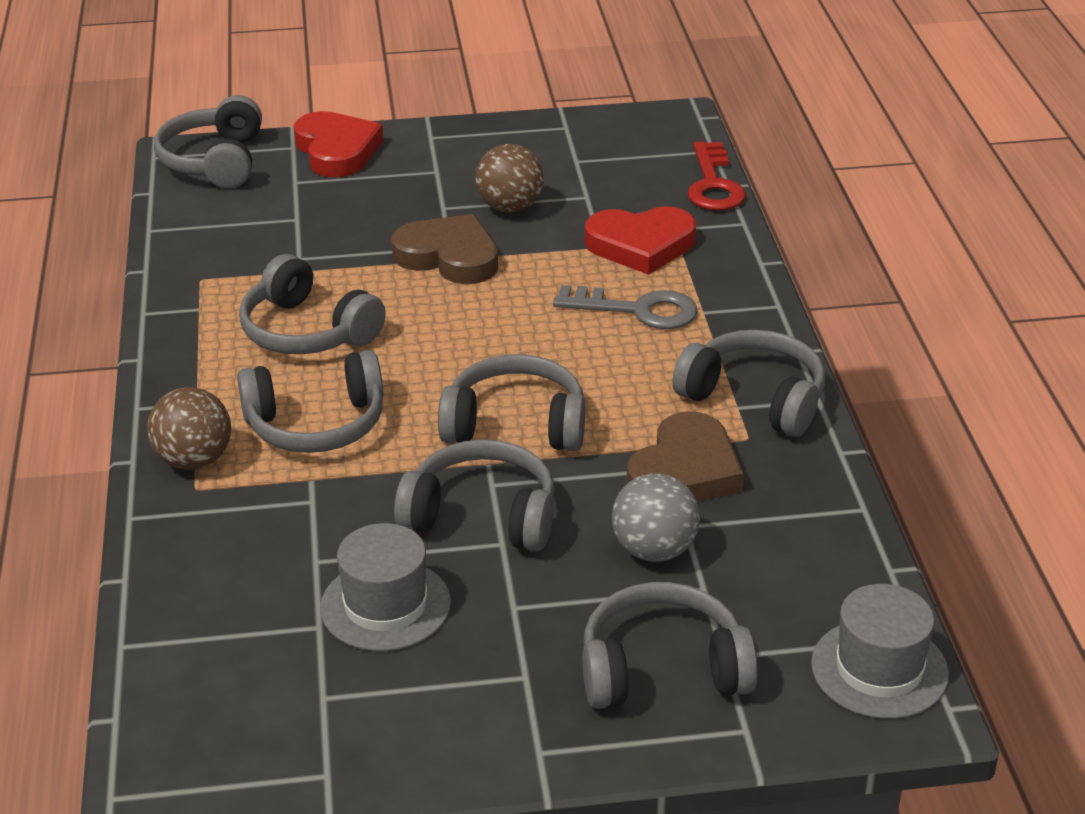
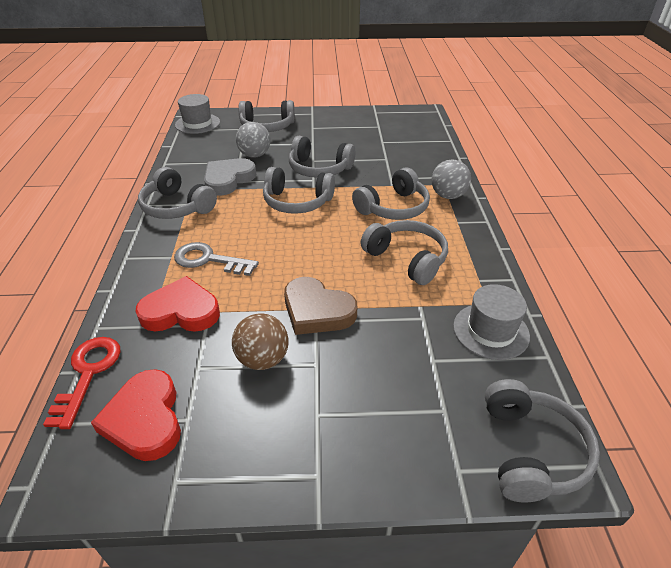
camera: 175 degrees left, 5 degrees up
brown ball [147,387,231,470] -> grey ball [431,160,471,199]
grey headphones [237,350,383,453] -> grey headphones turned 150 degrees clockwise [352,167,430,220]
red heart [294,111,383,177] -> red heart moved to [91,369,181,461]
grey hat [320,523,451,651] -> grey hat moved to [453,284,530,360]
brown heart [627,411,744,502] -> grey heart [204,158,256,196]

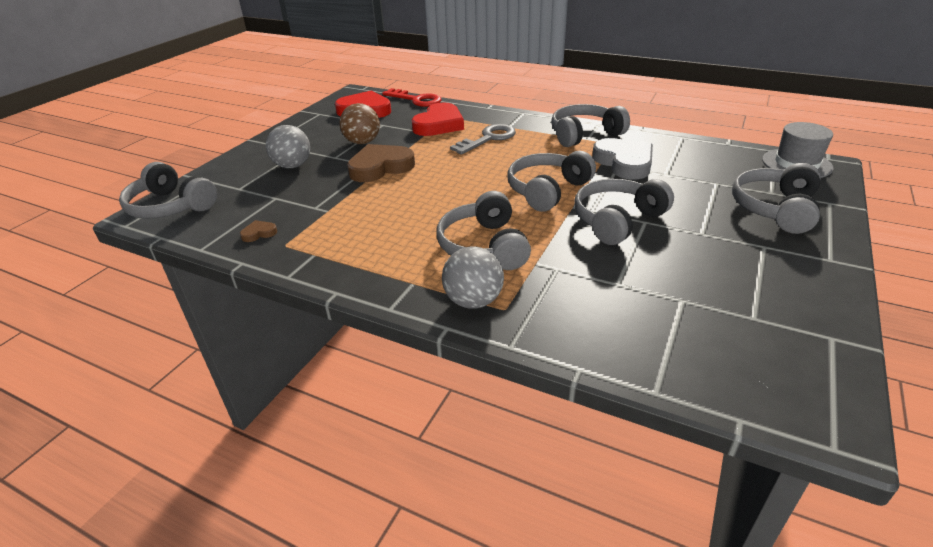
camera: 120 degrees right, 5 degrees down
grey ball [236,122,271,157] -> grey ball moved to [266,125,310,168]
grey headphones [361,220,448,285] -> none
grey hat [453,284,530,360] -> brown heart [240,220,277,242]

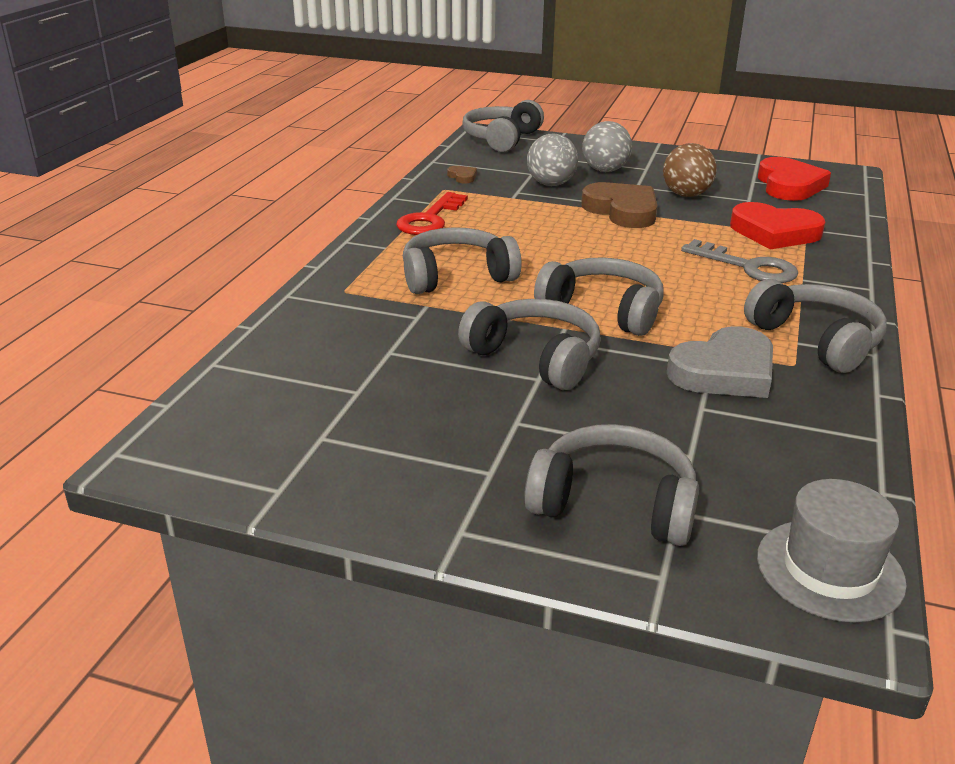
camera: 80 degrees right, 5 degrees down
red key [382,88,441,107] -> red key moved to [396,192,468,235]
grey ball [442,246,504,309] -> grey ball moved to [527,134,578,186]

